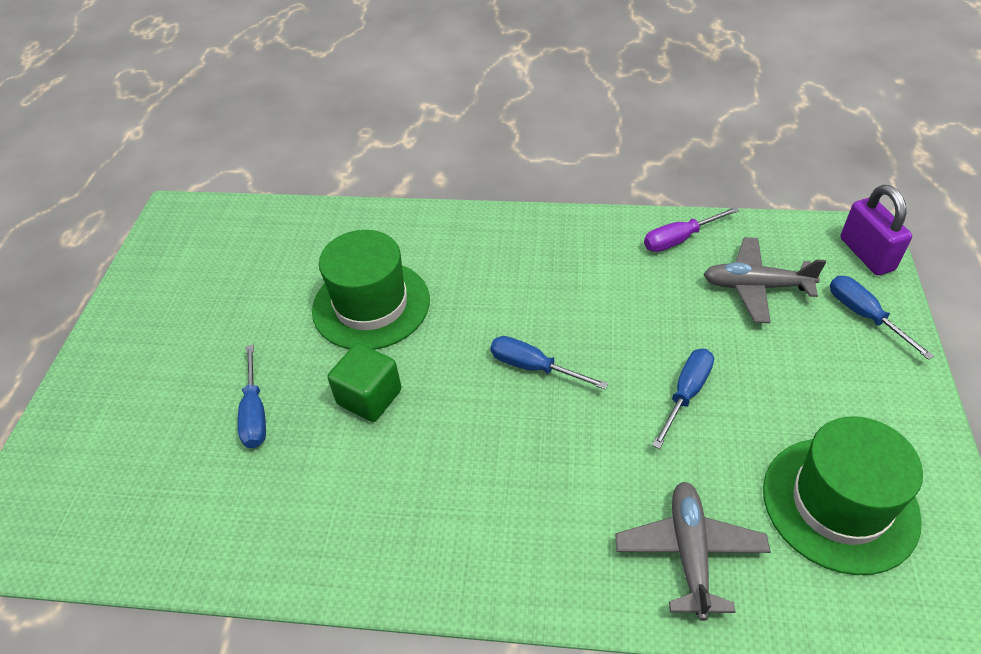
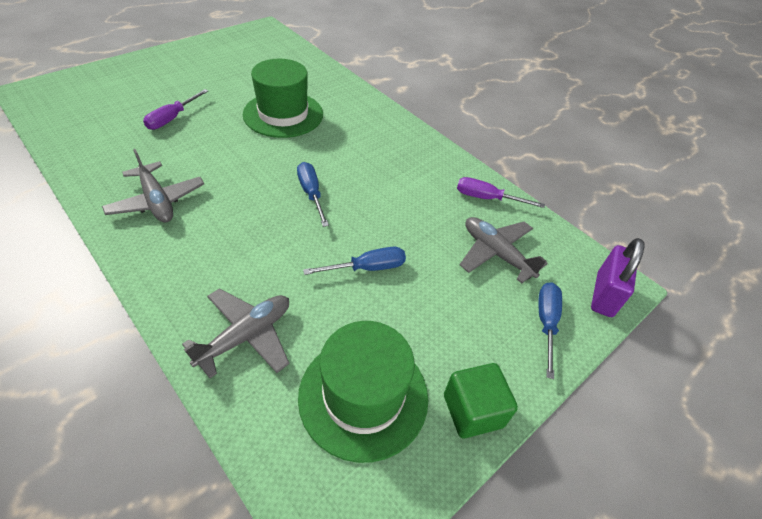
camera: 35 degrees right, 0 degrees up
blue screwdriver [238,344,266,448] -> purple screwdriver [143,89,208,130]
green cube [328,343,401,422] -> green cube moved to [444,363,518,438]
none -> grey plane [102,149,204,223]

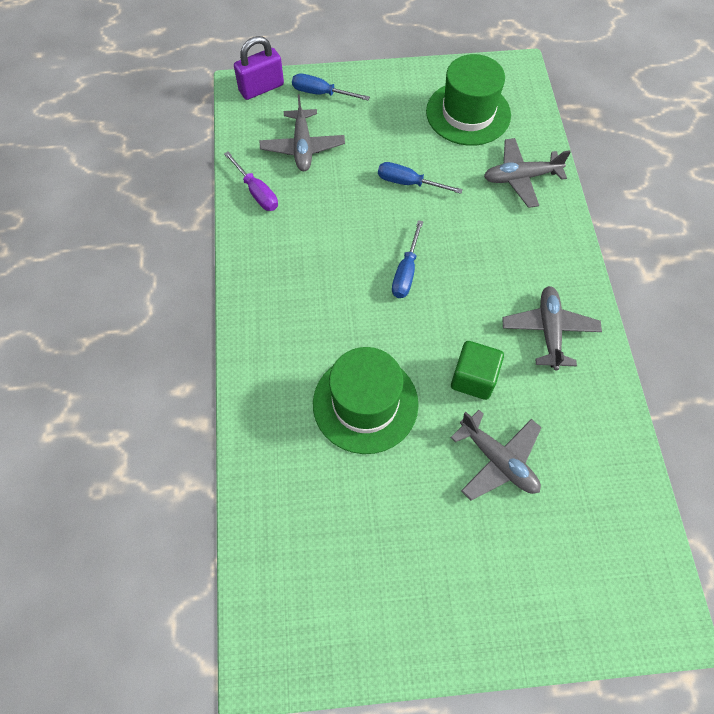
camera: 140 degrees left, 15 degrees up
purple screwdriver [143,89,208,130] -> grey plane [451,410,542,501]
green cube [444,363,518,438] -> green cube moved to [451,341,504,400]
blue screwdriver [538,282,562,379] -> blue screwdriver turned 60 degrees clockwise [292,74,370,101]

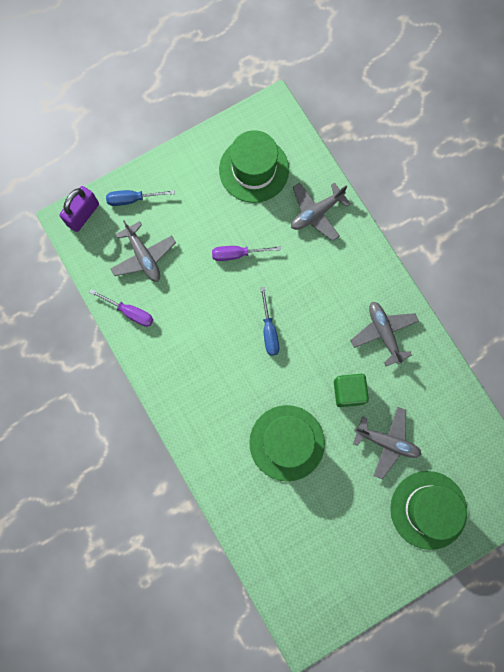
camera: 25 degrees left, 15 degrees up
blue screwdriver [378,162,463,194] -> purple screwdriver [212,246,281,261]
none -> green hat [390,471,467,550]

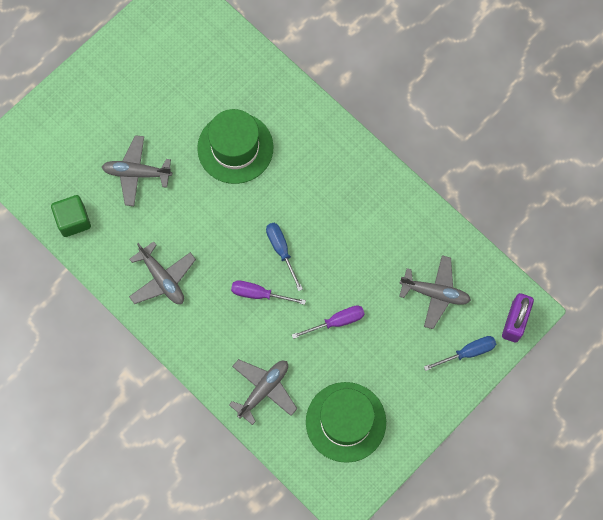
camera: 165 degrees right, 5 degrees down
purple screwdriver [89,289,153,327] -> purple screwdriver moved to [231,280,306,305]
grey plane [111,220,176,282] -> grey plane turned 150 degrees clockwise [399,255,471,329]
green cube [334,374,369,407] -> green cube moved to [51,195,91,237]
green hat [390,471,467,550] -> none

